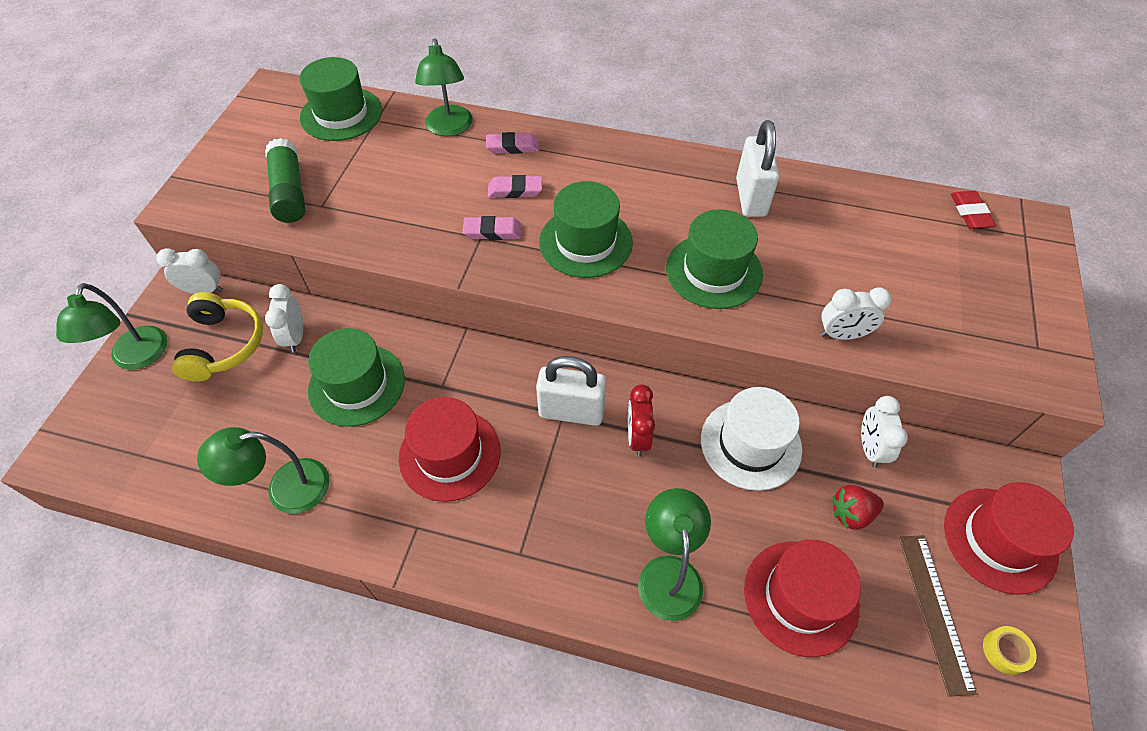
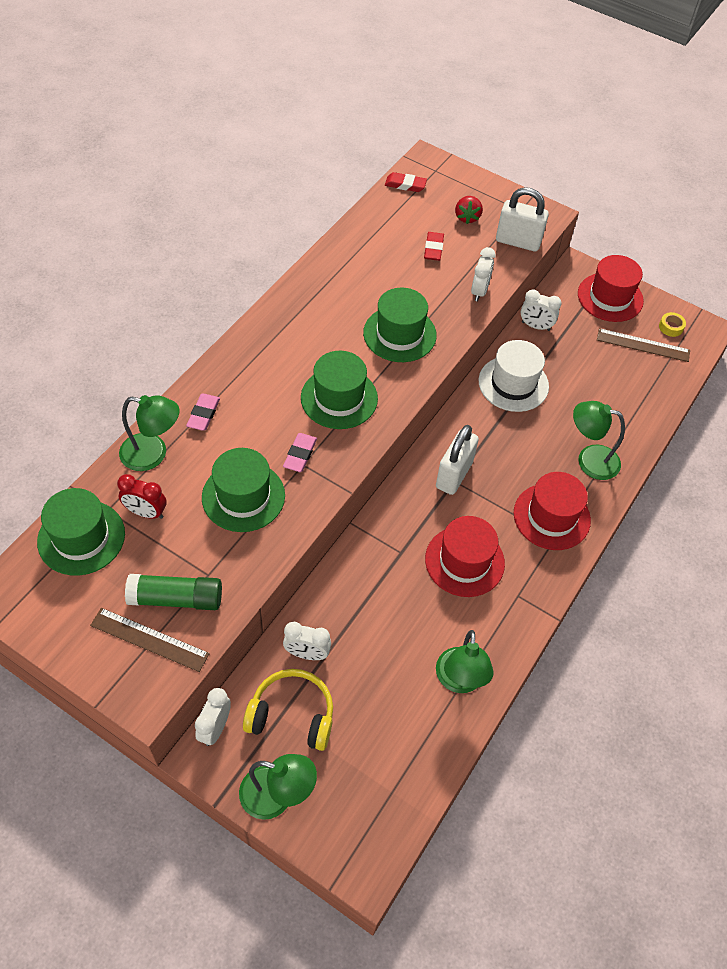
camera: 75 degrees left, 0 degrees up
green hat [308,328,405,427] -> green hat moved to [202,448,285,532]
pink eraser [488,175,542,198] -> none
red clock [628,384,655,456] -> red clock moved to [117,474,167,519]
white padlock [736,120,779,217] -> white padlock moved to [496,187,549,252]
red hat [744,540,861,657] -> red hat moved to [514,472,591,550]
red strawberry [832,485,884,530] -> red strawberry moved to [455,196,483,224]
none -> brown ruler [90,608,210,672]
none -> red eraser [424,232,444,261]

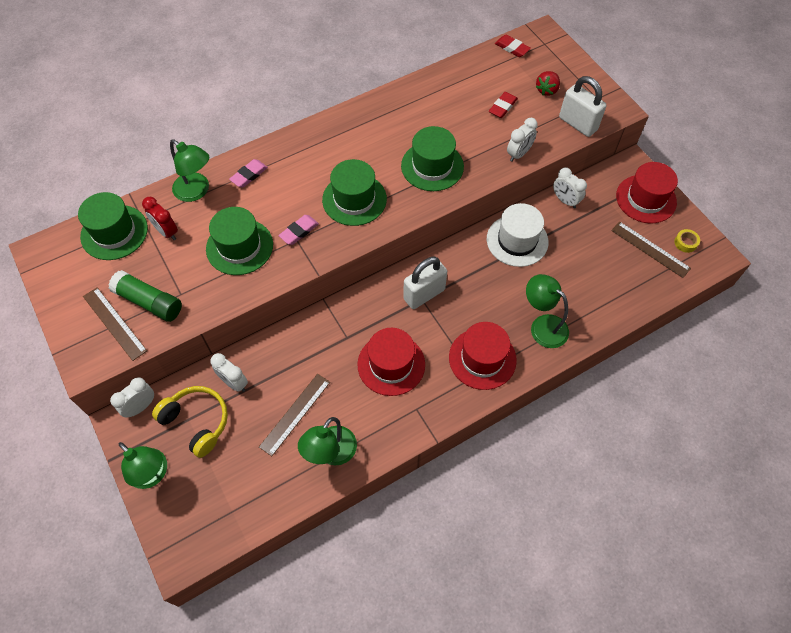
camera: 30 degrees right, 5 degrees up
none -> brown ruler [259,374,330,456]

